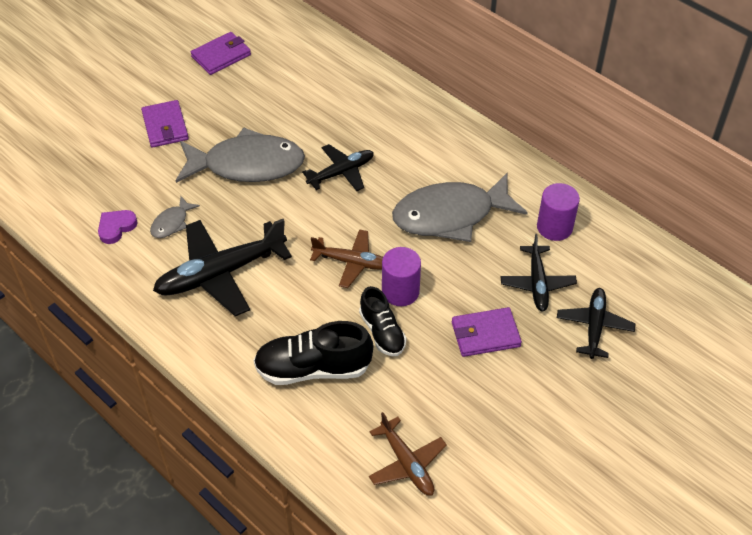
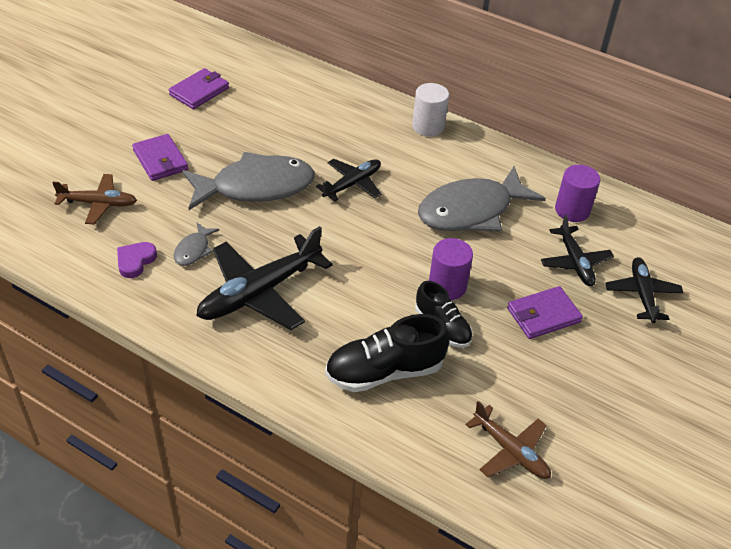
camera: 15 degrees left, 5 degrees down
brown plane [310,229,383,288] -> brown plane moved to [52,174,137,224]
none -> white cylinder [412,83,449,137]

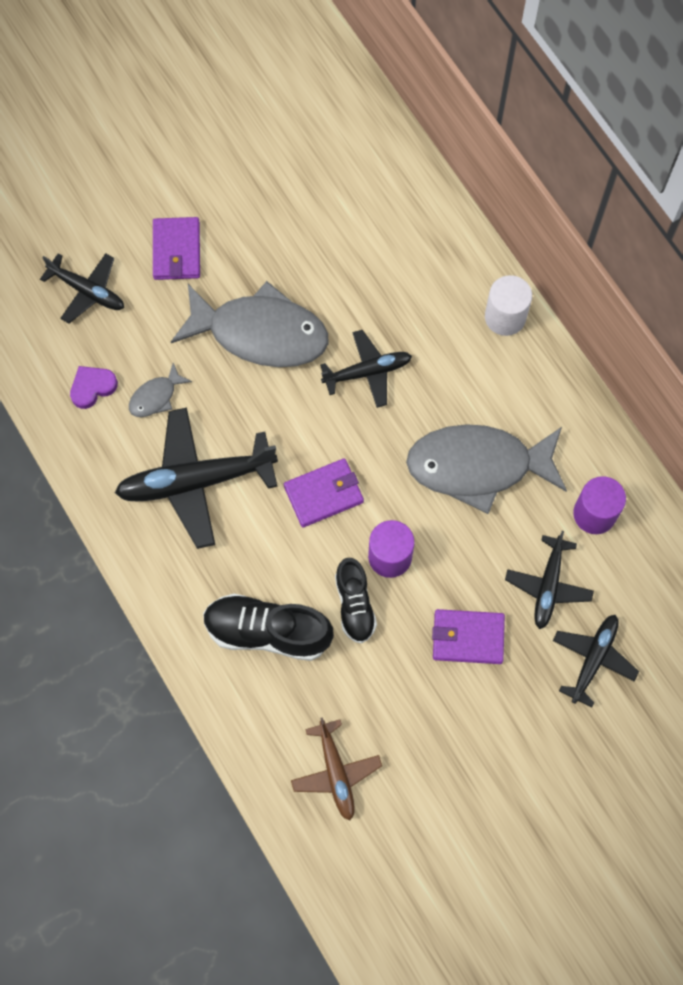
camera: 30 degrees right, 25 degrees up
brown plane [52,174,137,224] -> black plane [40,253,124,323]
purple wallet [169,68,229,109] -> purple wallet moved to [284,458,364,527]

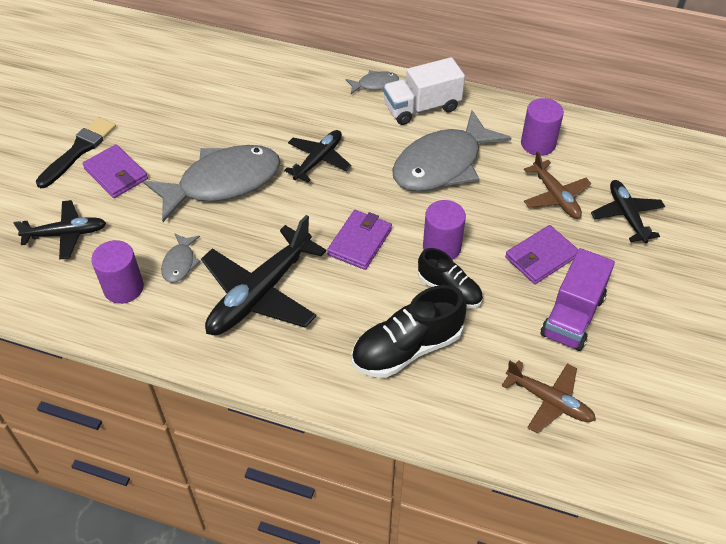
camera: 40 degrees left, 20 degrees down
purple heart [70,366,118,409] -> purple cylinder [91,240,144,304]
white cylinder [485,275,532,336] -> grey fish [345,70,399,94]
black plane [505,531,594,629] -> brown plane [524,151,591,219]
none -> black brush [36,117,116,188]
none -> white truck [383,57,465,125]
none -> purple truck [540,248,615,351]

